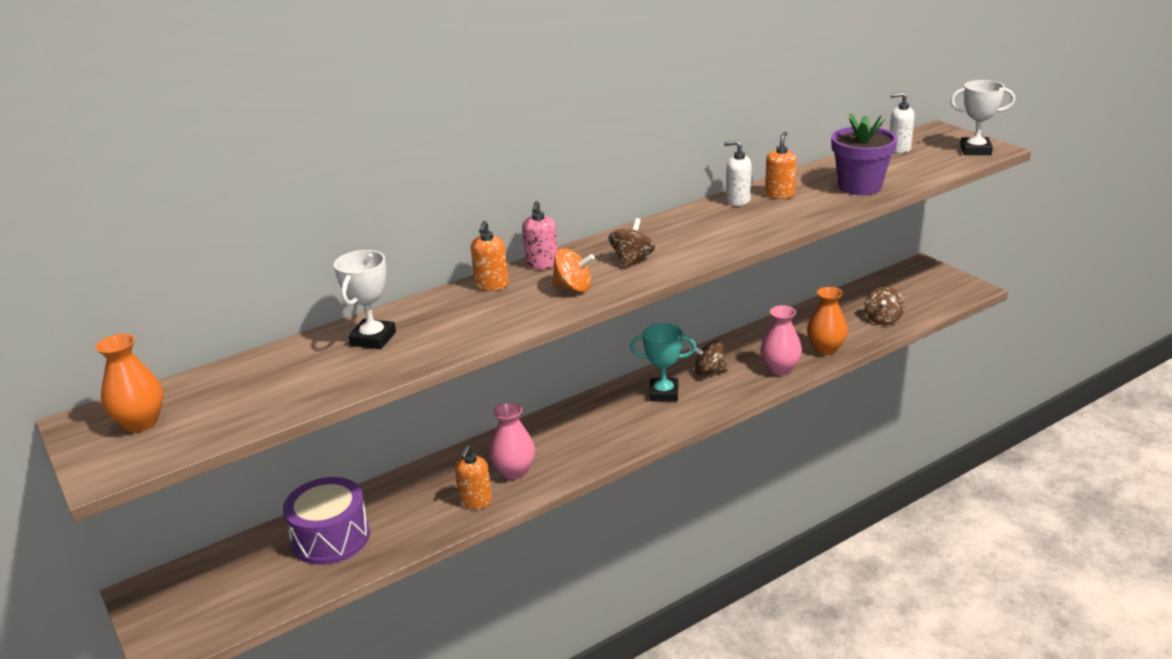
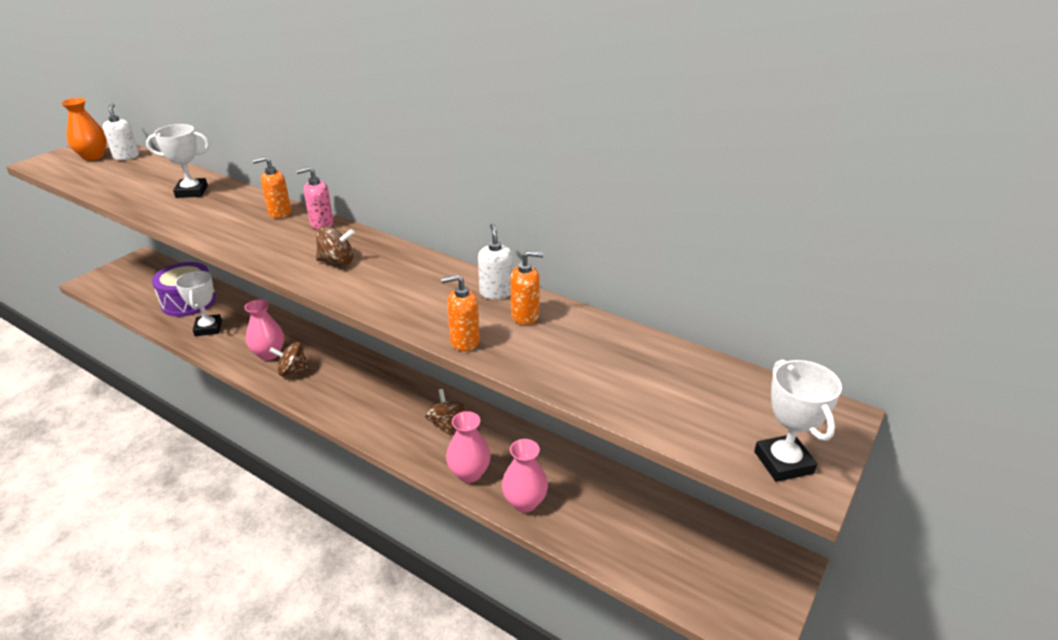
camera: 65 degrees right, 5 degrees up
orange soap dispenser [455,445,492,509] -> orange soap dispenser moved to [441,275,480,351]
orange spinning top [552,248,595,292] -> none
turquoise trophy [630,323,696,402] -> none
orange vase [807,287,848,355] -> pink vase [502,439,548,512]
purple flower pot [831,113,897,195] -> none
brown spinning top [865,287,905,325] -> brown spinning top moved to [269,342,310,376]
white soap dispenser [890,92,915,153] -> white soap dispenser moved to [103,104,139,160]
none -> white trophy [175,271,222,336]

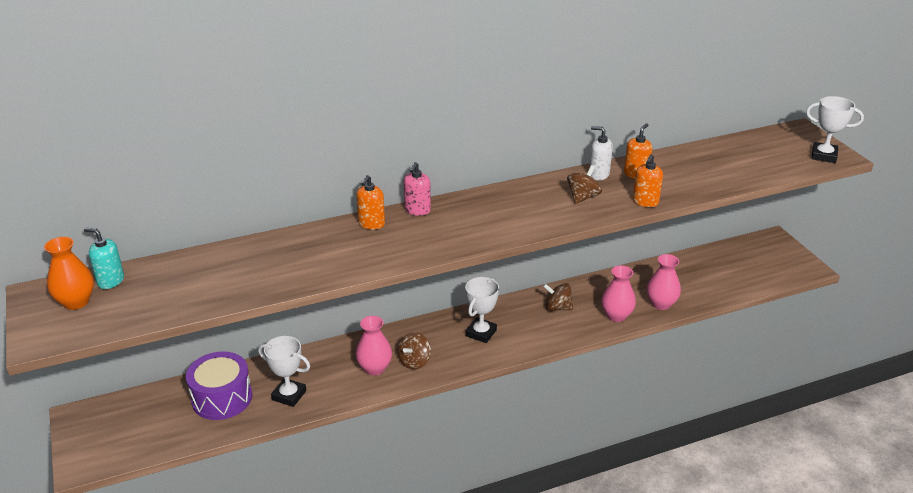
camera: 55 degrees left, 0 degrees up
white soap dispenser [103,104,139,160] -> turquoise soap dispenser [84,228,124,289]
white trophy [146,124,210,198] -> white trophy moved to [465,277,499,343]
brown spinning top [316,226,355,265] -> brown spinning top moved to [567,165,602,204]

